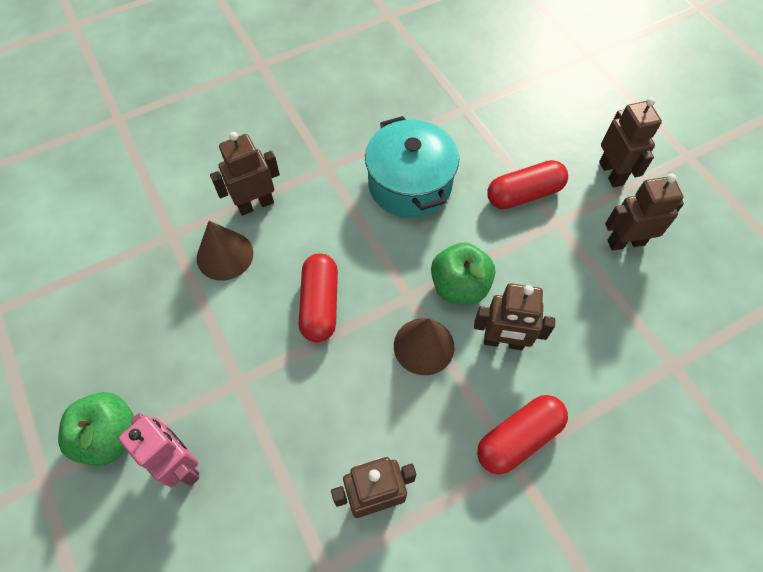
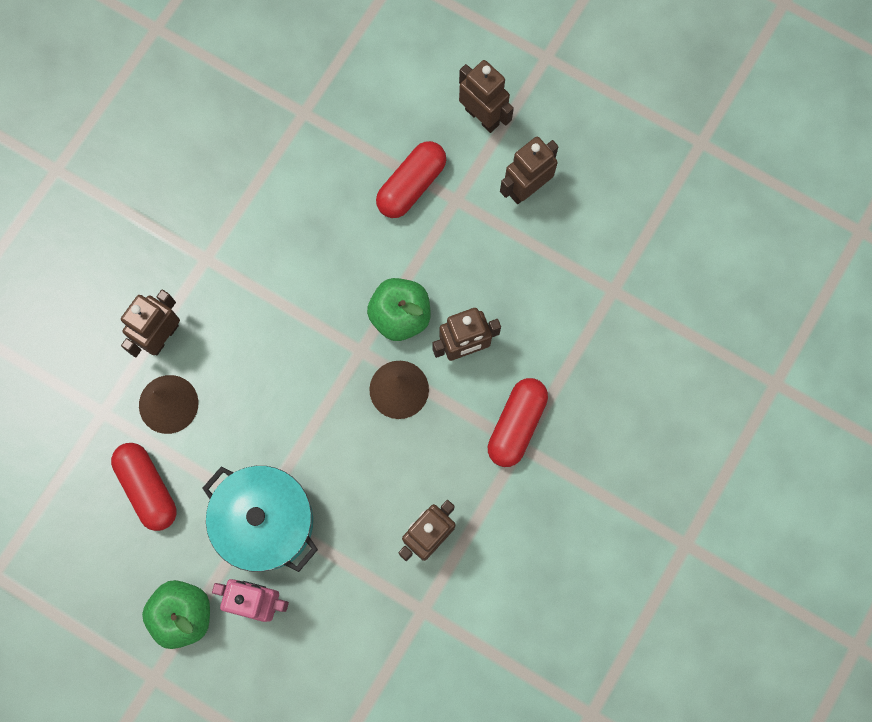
camera: 30 degrees left, 15 degrees up
red capsule [299,253,338,342] -> red capsule moved to [111,443,176,531]
turquoise pot [365,116,459,218] -> turquoise pot moved to [202,466,318,572]

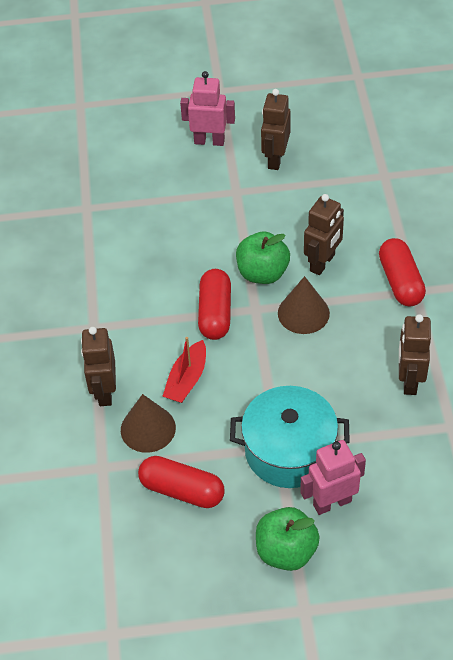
camera: 35 degrees left, 25 degrees down
red capsule [376,141,446,218] -> red capsule moved to [198,269,231,340]
brown robot [459,60,514,133] -> pink robot [180,71,235,146]
none -> red boat [163,337,206,403]

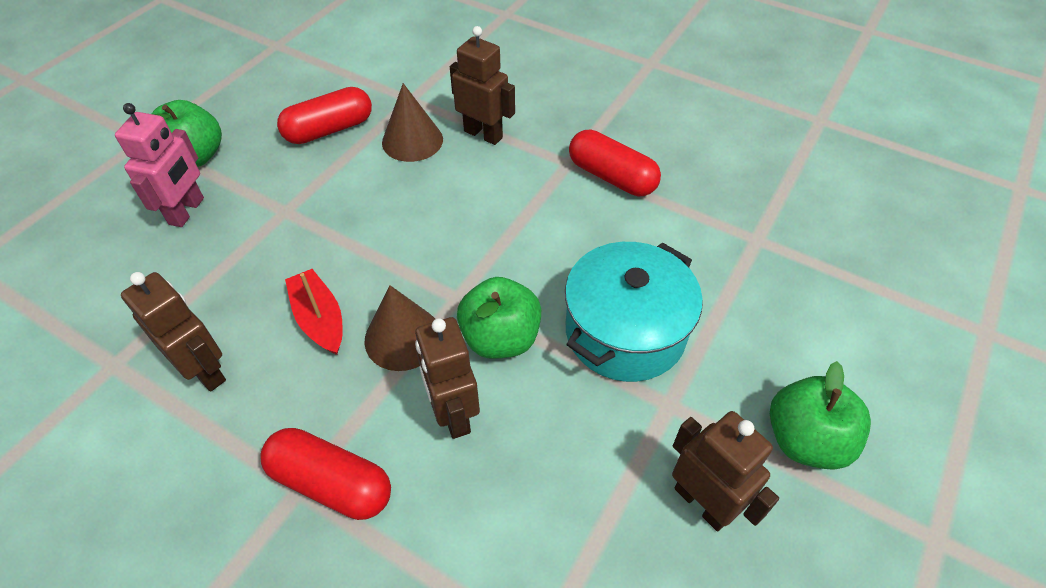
camera: 125 degrees right, 0 degrees up
red boat [163,337,206,403] -> red boat moved to [285,269,343,355]
pink robot [180,71,235,146] -> green apple [770,361,871,469]
red capsule [198,269,231,340] -> red capsule moved to [569,129,661,196]
turquoise pot [230,386,350,488] -> turquoise pot moved to [565,242,703,382]

